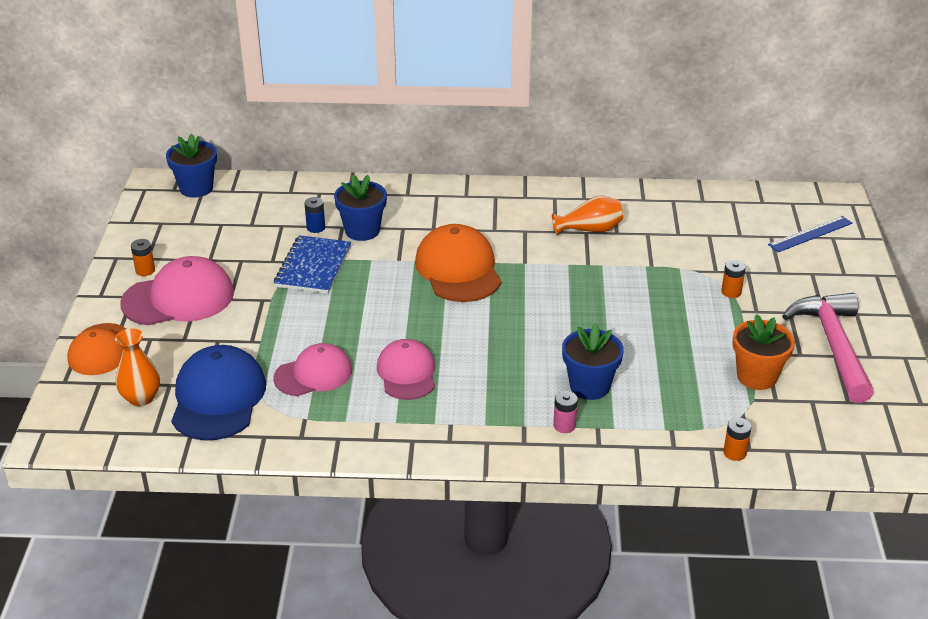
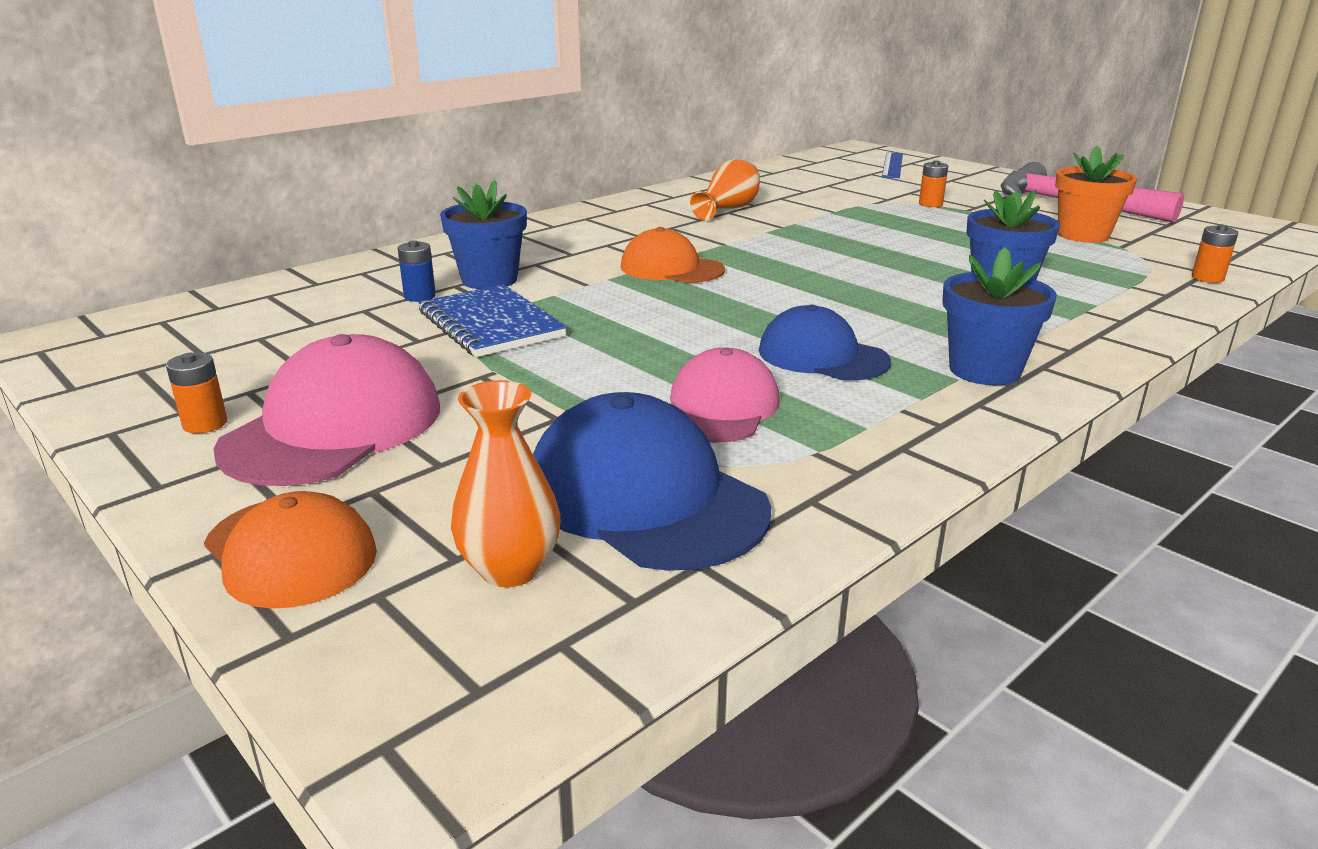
camera: 45 degrees left, 10 degrees down
blue flower pot [166,133,217,198] -> blue flower pot moved to [942,247,1057,385]
pink cap [377,339,435,400] -> blue cap [759,305,891,381]
orange cap [415,224,502,302] -> orange cap [621,227,725,283], size x0.67
pink battery [553,391,578,433] -> none

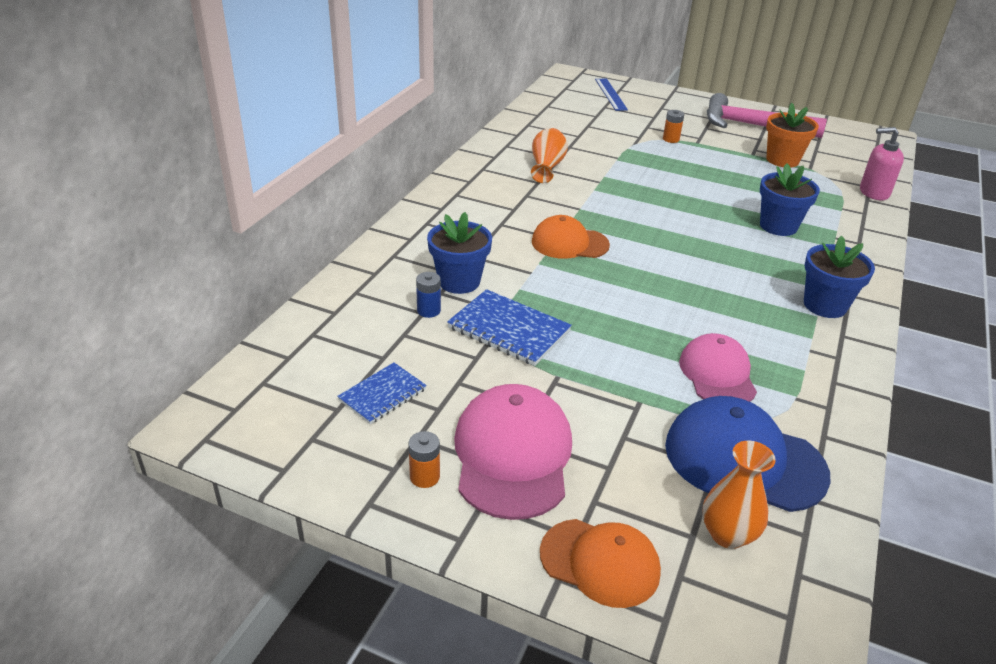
camera: 25 degrees left, 10 degrees up
blue cap [759,305,891,381] -> none
orange battery [1192,224,1238,283] -> pink soap dispenser [860,127,904,200]
none -> blue notebook [337,363,427,424]

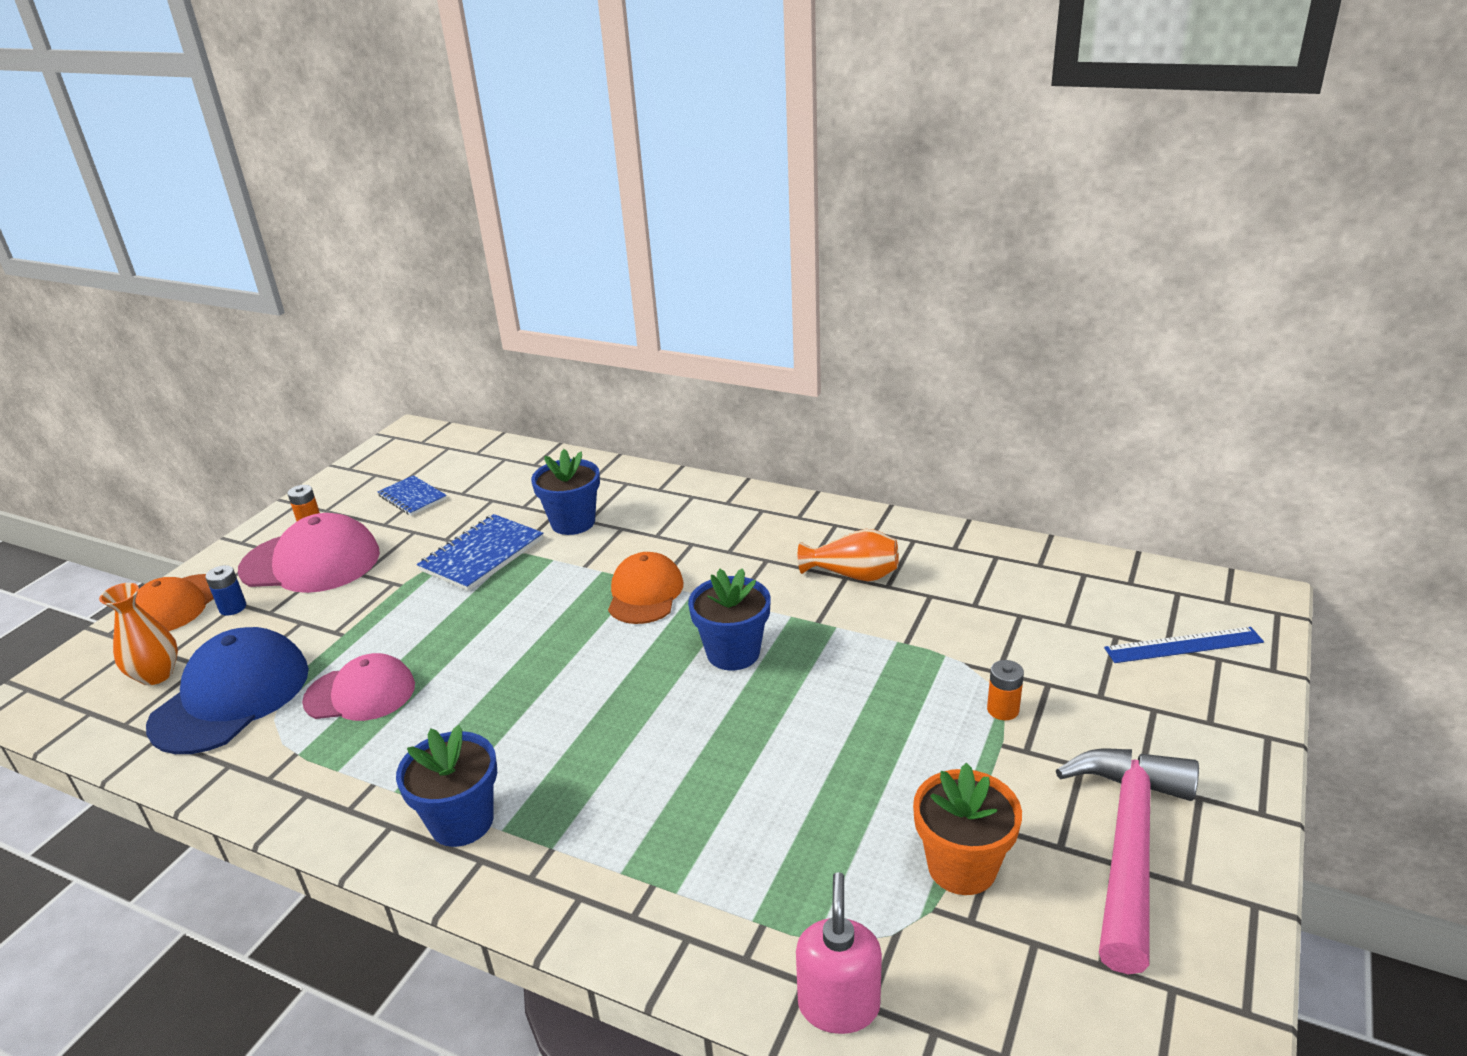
camera: 95 degrees right, 5 degrees down
blue battery [416,272,441,318] -> blue battery moved to [205,565,246,616]
blue flower pot [760,164,820,236] -> blue flower pot moved to [688,568,771,671]

